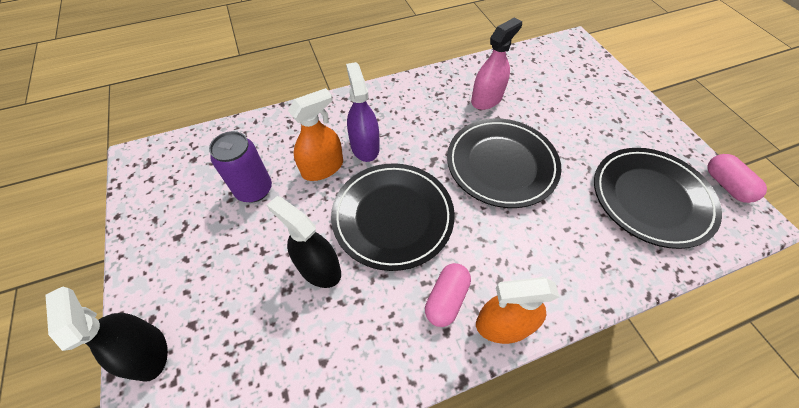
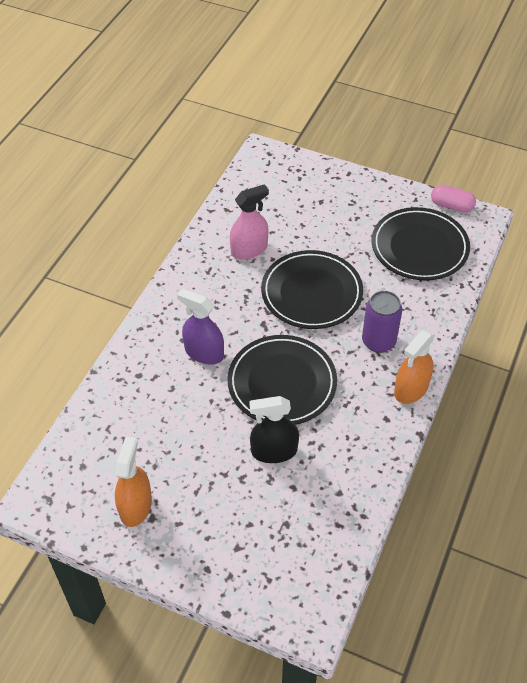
camera: 45 degrees left, 5 degrees down
black spray bottle [46,286,168,382] -> none
purple can [209,131,272,203] -> purple can moved to [362,291,402,353]
orange spray bottle [288,88,343,181] -> orange spray bottle moved to [115,437,152,527]
pink capsule [425,263,471,327] -> none
pink spray bottle [471,17,522,110] -> pink spray bottle turned 60 degrees clockwise [230,184,269,260]

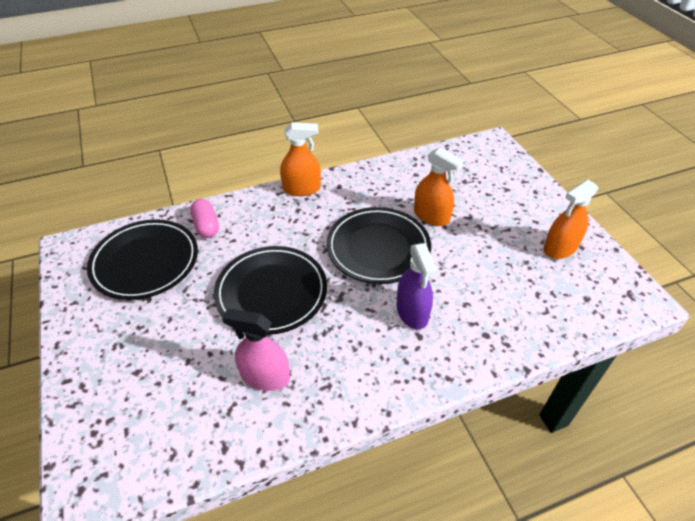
camera: 135 degrees left, 5 degrees down
black spray bottle [249,396,299,463] -> orange spray bottle [414,147,463,226]
purple can [362,291,402,353] -> none
pink capsule [431,184,476,213] -> pink capsule moved to [190,199,219,238]

